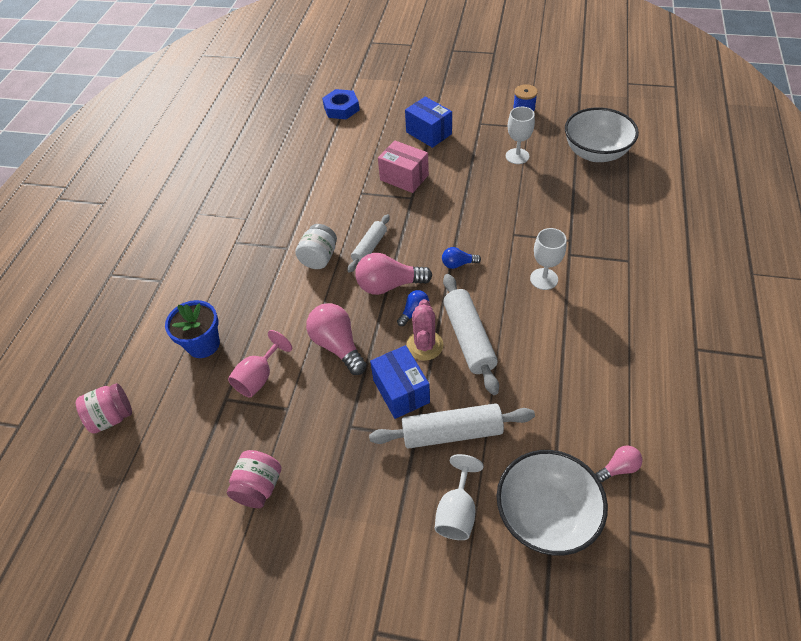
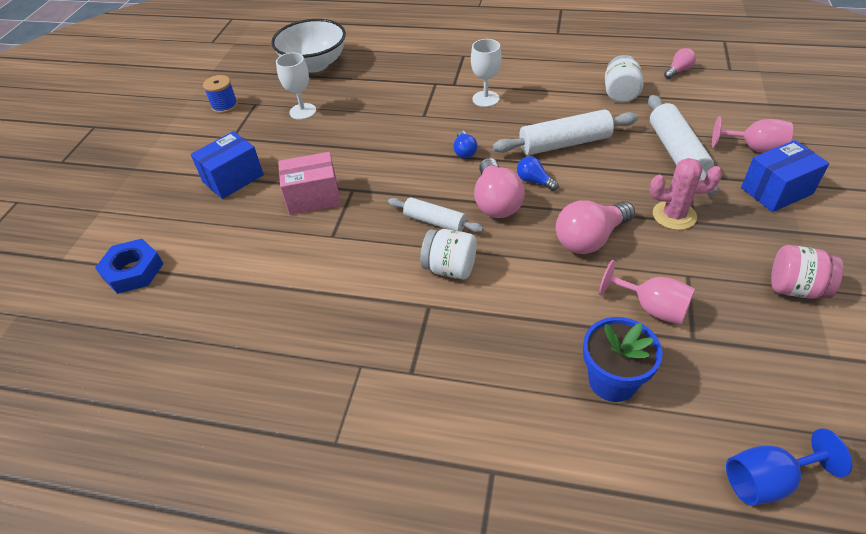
camera: 90 degrees left, 5 degrees down
pink jar [76,383,132,434] -> blue goblet [726,428,853,506]
blue box [370,345,430,419] -> blue box moved to [741,140,829,212]
pink box [378,140,429,193] -> pink box turned 45 degrees clockwise [278,152,341,215]
pink cactus [406,299,443,361] -> pink cactus moved to [650,158,722,230]
white goblet [435,454,484,540] -> pink goblet [712,116,793,153]
white bowl [497,450,608,556] -> none
pink light bulb [596,445,642,482] -> pink light bulb turned 75 degrees clockwise [664,48,696,79]
none -> white jar [605,55,643,103]

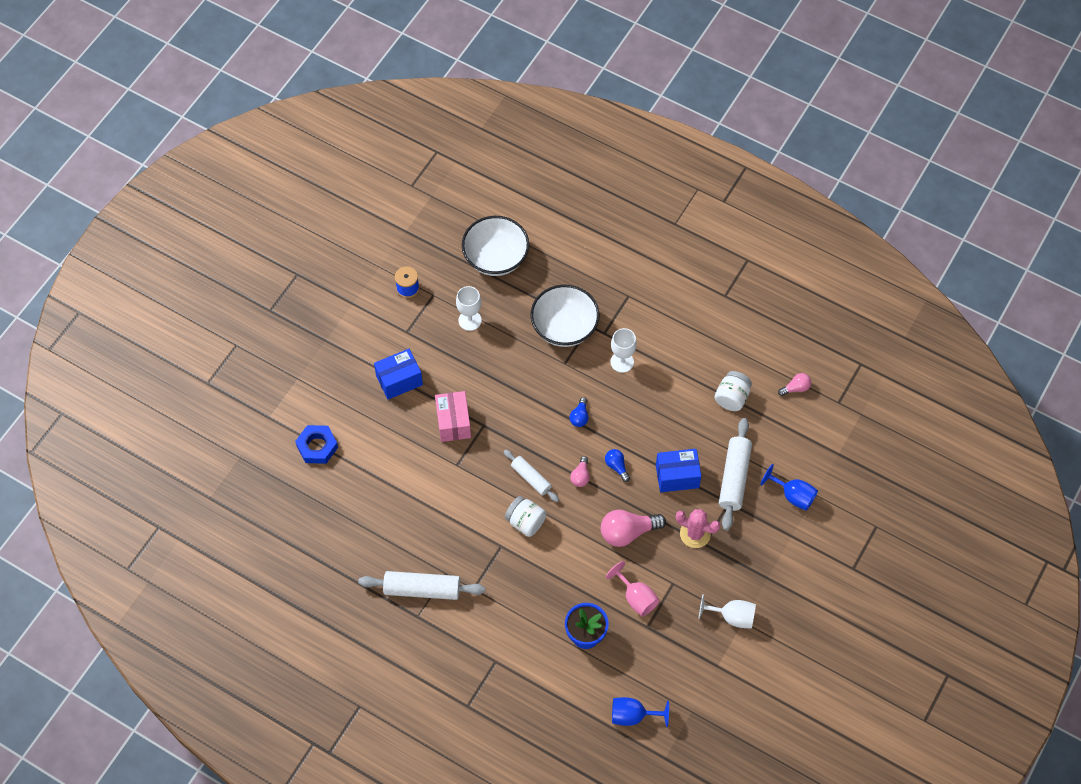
camera: 15 degrees right, 15 degrees up
pink box [278,152,341,215] -> pink box turned 75 degrees clockwise [435,391,471,442]
pink light bulb [474,158,525,218] -> pink light bulb [570,456,590,487], size x0.53
white rolling pin [493,109,638,155] -> white rolling pin moved to [358,571,485,600]
pink goblet [712,116,793,153] -> blue goblet [760,464,818,511]
blue box [741,140,829,212] -> blue box moved to [656,449,701,492]
pink jar [771,245,843,299] -> white goblet [698,594,756,629]
none -> white bowl [530,285,600,347]

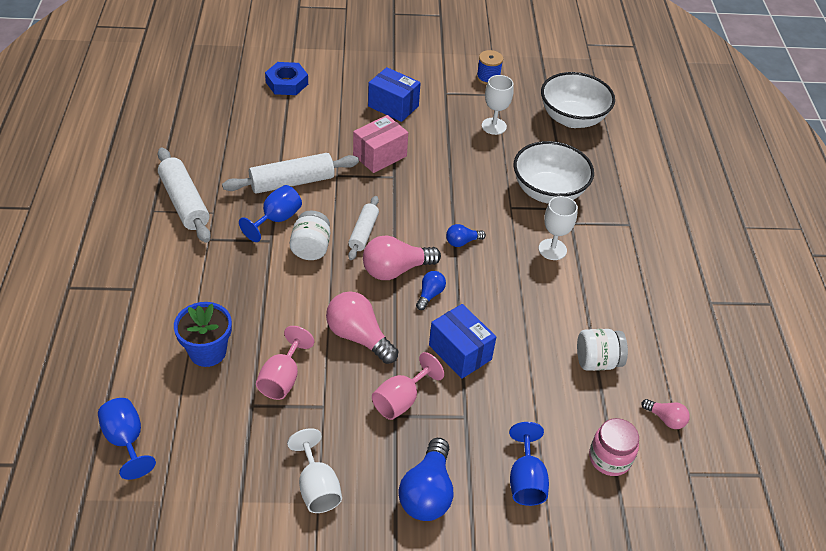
camera: 55 degrees right, 15 degrees down
pink light bulb [570,456,590,487] -> pink light bulb [363,235,441,280], size x1.88
pink cactus [676,509,720,548] -> pink goblet [372,352,444,420]
white rolling pin [719,418,752,531] -> white rolling pin moved to [222,153,359,194]
none -> blue goblet [239,185,302,242]
none -> blue light bulb [399,438,453,521]
none -> pink jar [589,418,639,476]

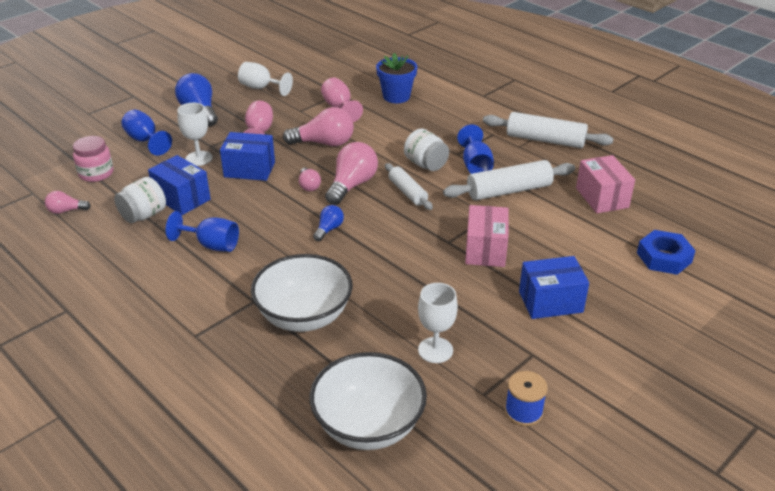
camera: 140 degrees right, 10 degrees down
blue goblet [98,398,156,480] -> blue goblet moved to [166,211,239,252]
white rolling pin [222,153,359,194] -> white rolling pin turned 45 degrees clockwise [443,160,575,200]
blue light bulb [416,271,446,310] -> pink light bulb [299,168,321,191]
white goblet [539,196,578,260] -> white goblet moved to [177,103,212,166]
none -> blue box [148,155,211,215]
none -> pink box [576,155,635,213]

